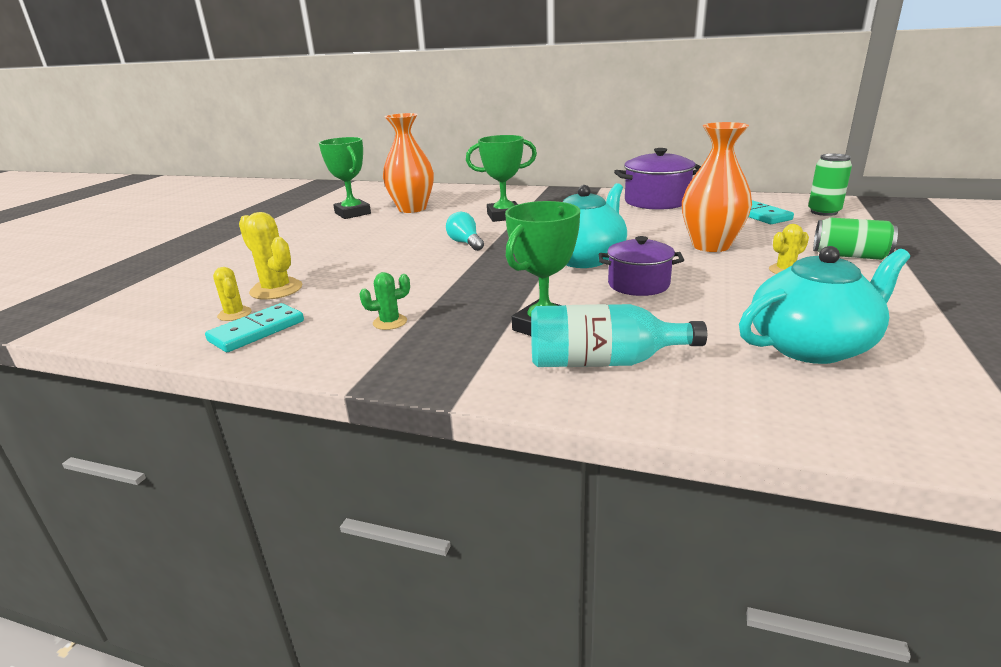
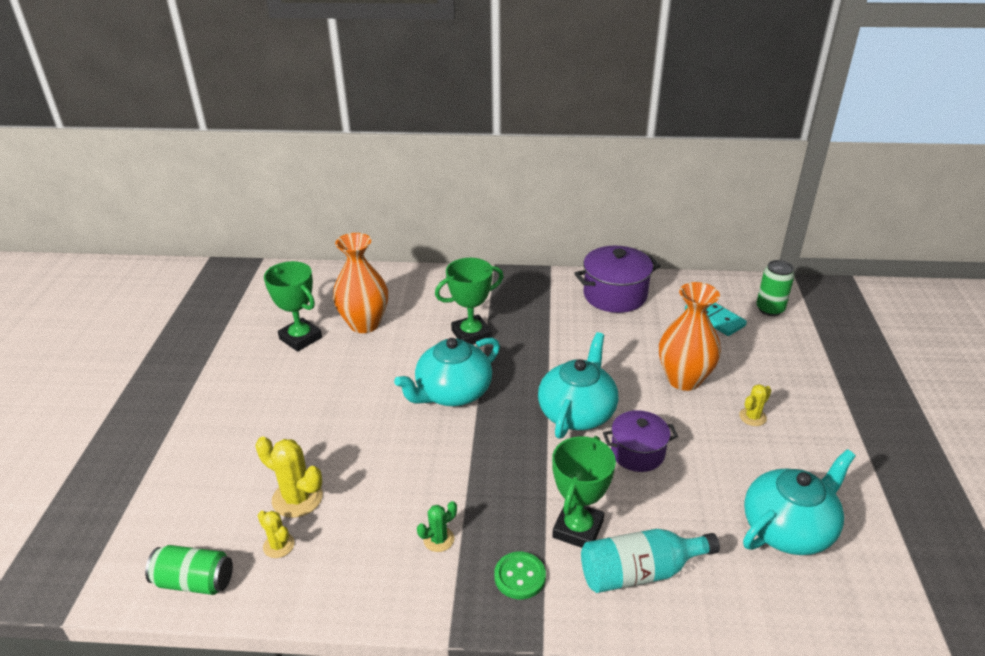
camera: 15 degrees left, 10 degrees up
turquoise domino [205,303,304,352] -> none
turquoise light bulb [446,212,484,251] -> turquoise teapot [394,338,500,406]
green can [813,217,898,260] -> green can moved to [145,545,233,595]
none -> green button [494,552,546,599]

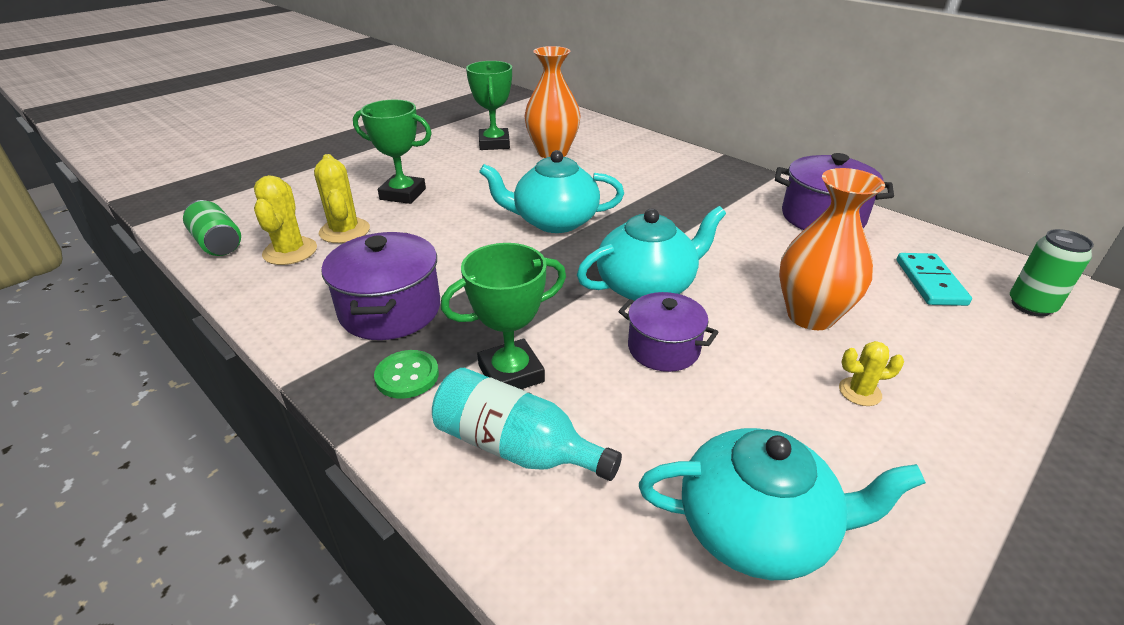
camera: 40 degrees right, 0 degrees up
yellow cactus [258,511,295,558] -> yellow cactus [254,175,317,265], size x1.71
green cactus [417,501,457,552] -> purple pot [321,232,440,340]
green trophy [435,258,504,345] -> green trophy moved to [353,100,432,204]

